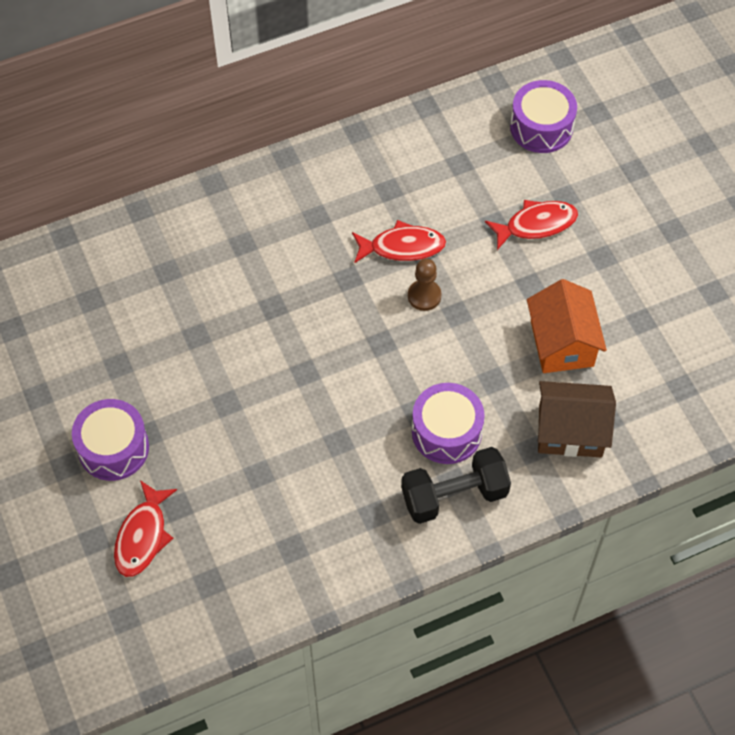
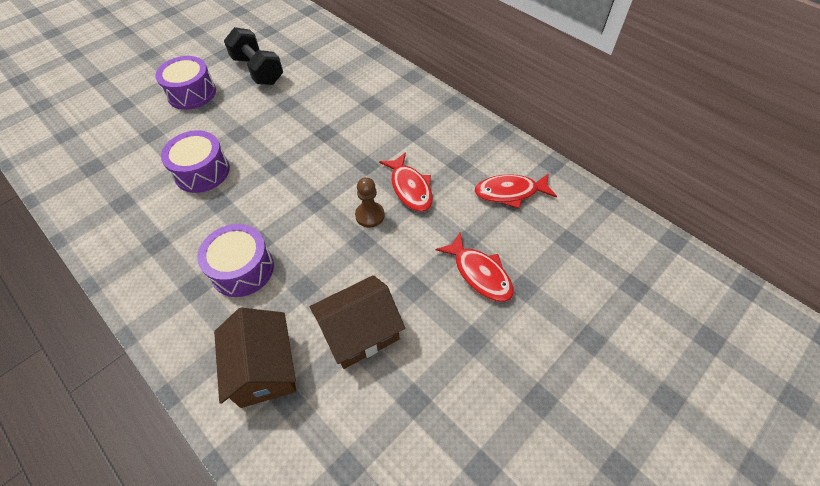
camera: 70 degrees right, 5 degrees down
red fish [114,480,177,577] -> red fish moved to [475,173,557,209]
black dumbbell [401,447,511,524] -> black dumbbell moved to [224,27,283,85]
purple drum [510,80,577,153] -> purple drum moved to [161,130,230,193]
orange house [527,279,607,373] -> brown house [310,275,405,369]

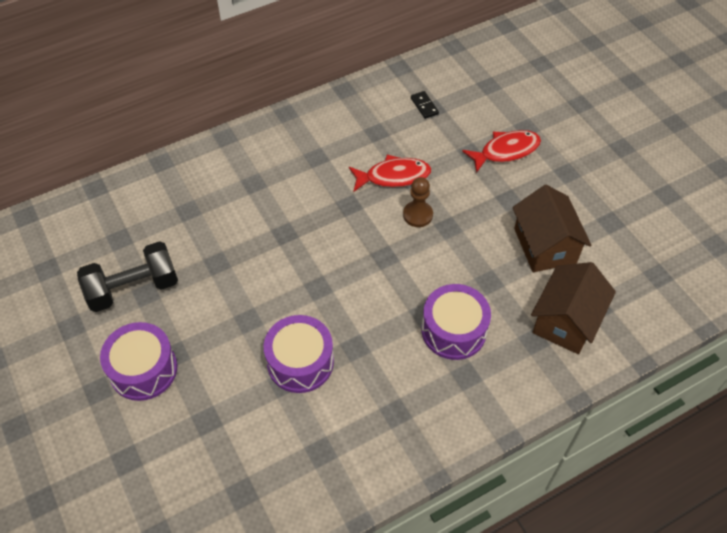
camera: 75 degrees left, 0 degrees up
brown house [214,308,296,408] -> brown house turned 60 degrees counterclockwise [531,262,616,354]
red fish [475,173,557,209] -> black domino [411,91,439,119]

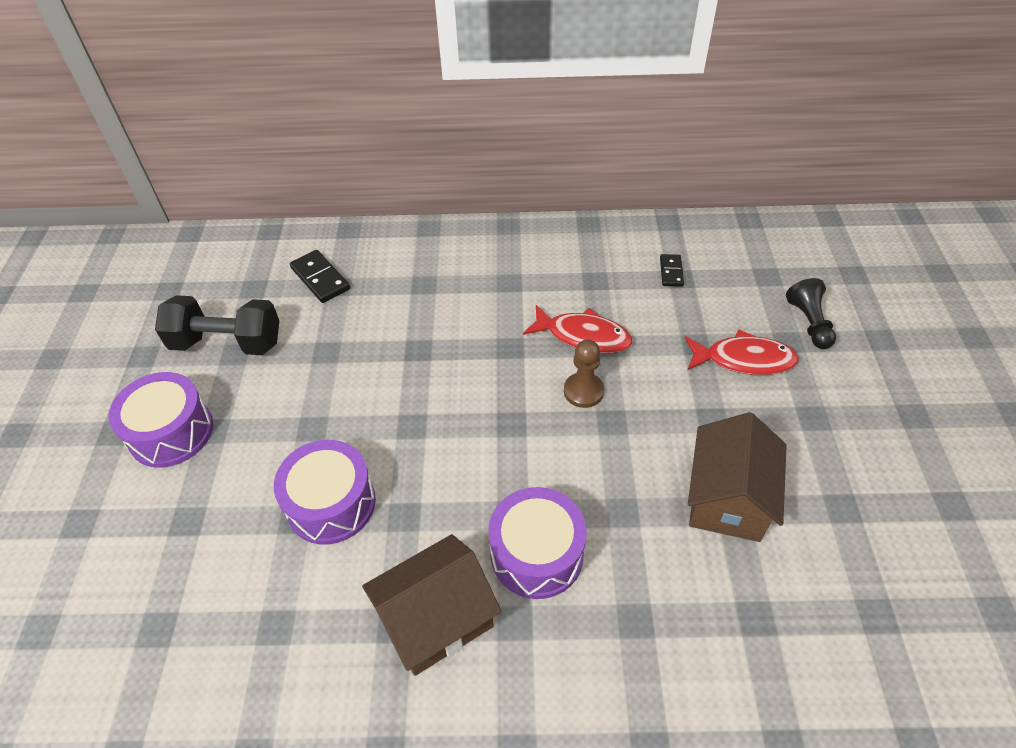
camera: 30 degrees right, 5 degrees down
brown house [531,262,616,354] -> brown house moved to [362,534,502,676]
none -> black domino [290,250,350,303]
none -> black pawn [786,278,836,349]

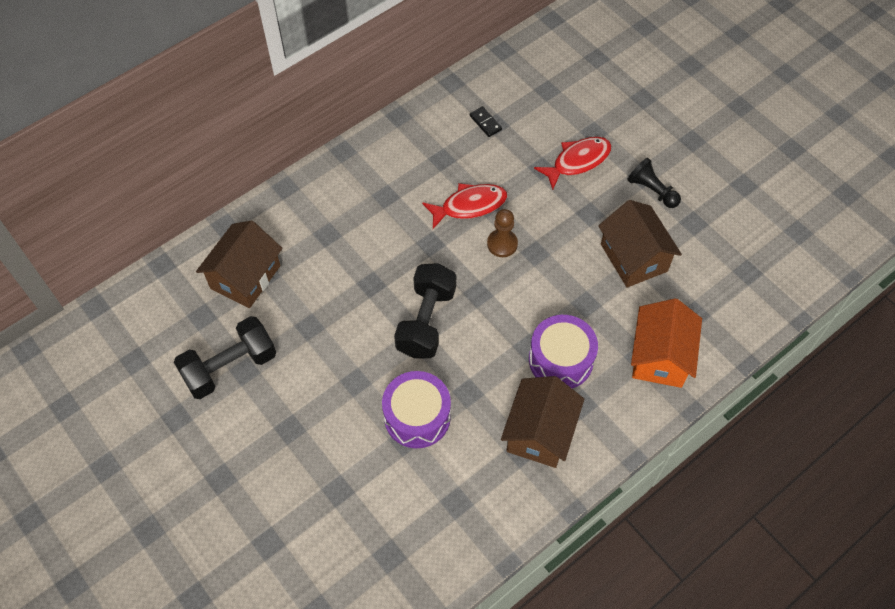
camera: 40 degrees left, 10 degrees up
purple drum [108,372,213,468] -> none
black domino [290,250,350,303] -> brown house [196,220,283,308]
black pawn [786,278,836,349] -> black pawn moved to [627,158,681,208]
none -> black dumbbell [394,263,456,358]
none -> orange house [631,298,702,388]

